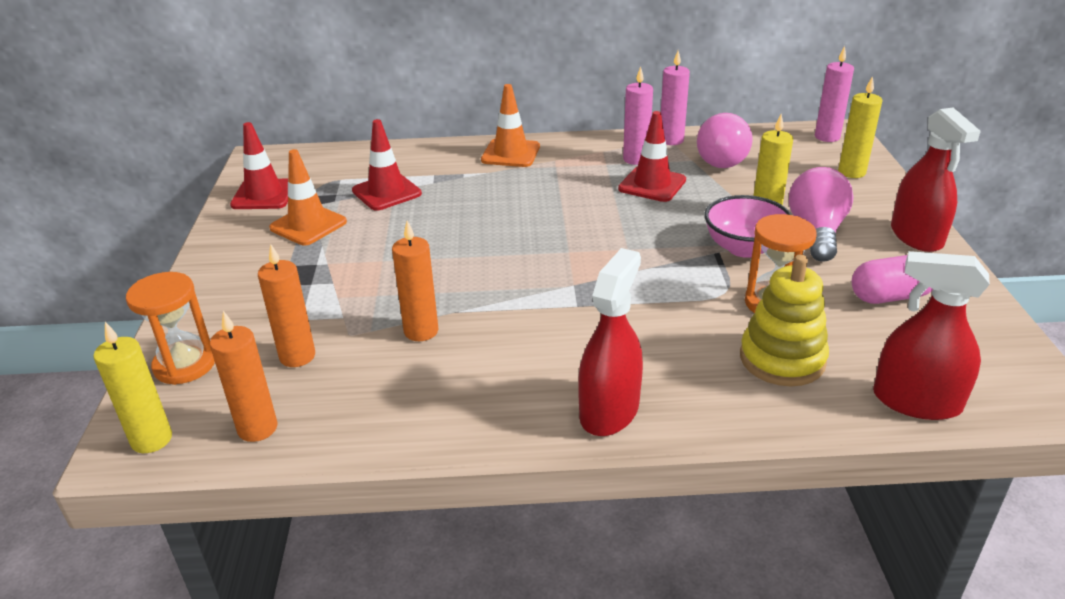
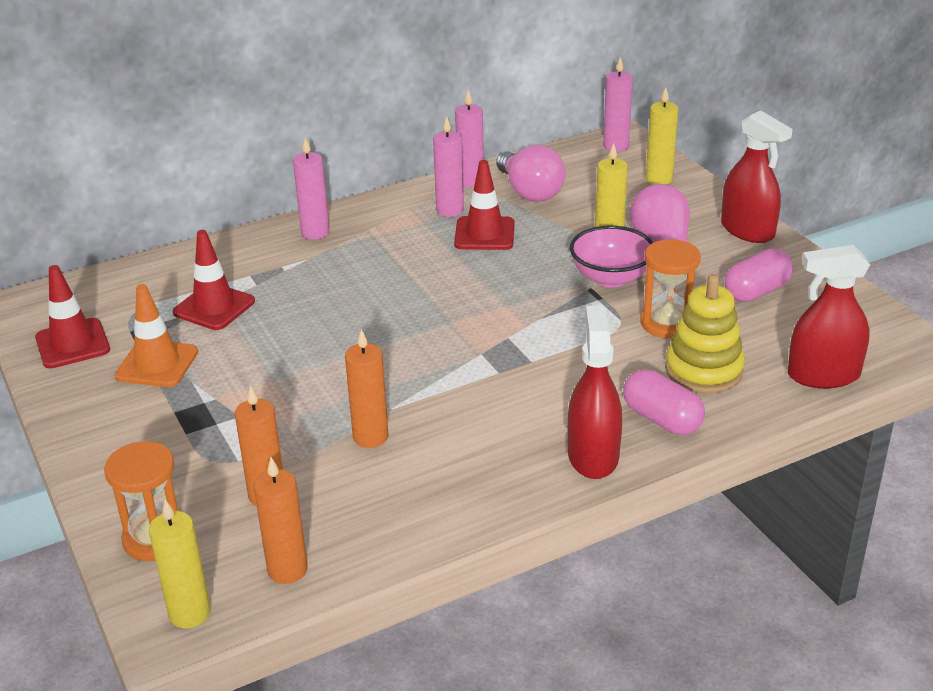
camera: 25 degrees left, 0 degrees up
orange traffic cone [481,84,540,167] -> pink candle [293,137,330,240]
none -> pink capsule [623,369,705,435]

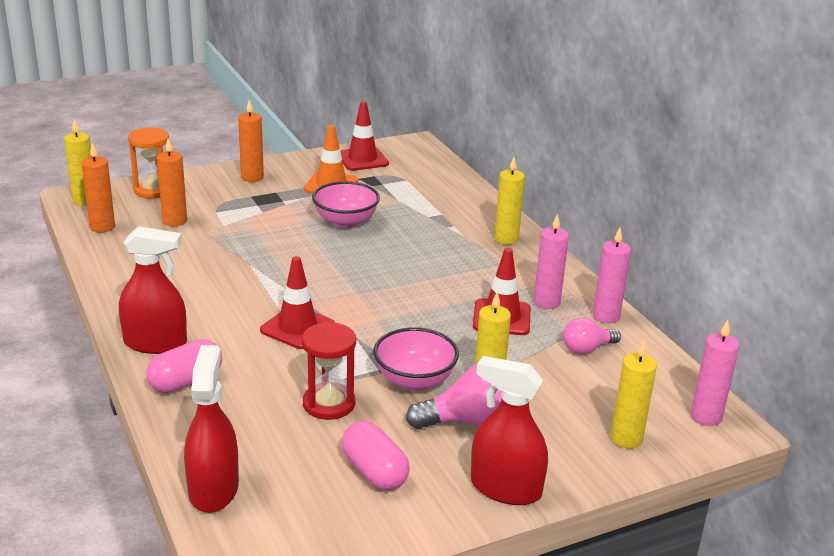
camera: 90 degrees right, 5 degrees down
red traffic cone [173,230,255,330] -> red traffic cone moved to [260,256,335,349]
pink candle [293,137,330,240] -> yellow candle [494,157,525,245]
orange candle [345,329,388,448] -> orange candle moved to [238,100,264,182]
pink light bulb [496,145,565,202] -> pink light bulb [563,318,621,354], size x0.62
orange hourglass [640,239,701,338] -> red hourglass [302,322,356,420]
yellow stacking toy [665,274,745,393] -> none
red spray bottle [721,111,793,243] -> red spray bottle turned 60 degrees clockwise [471,356,548,505]
none -> pink bowl [312,181,380,228]

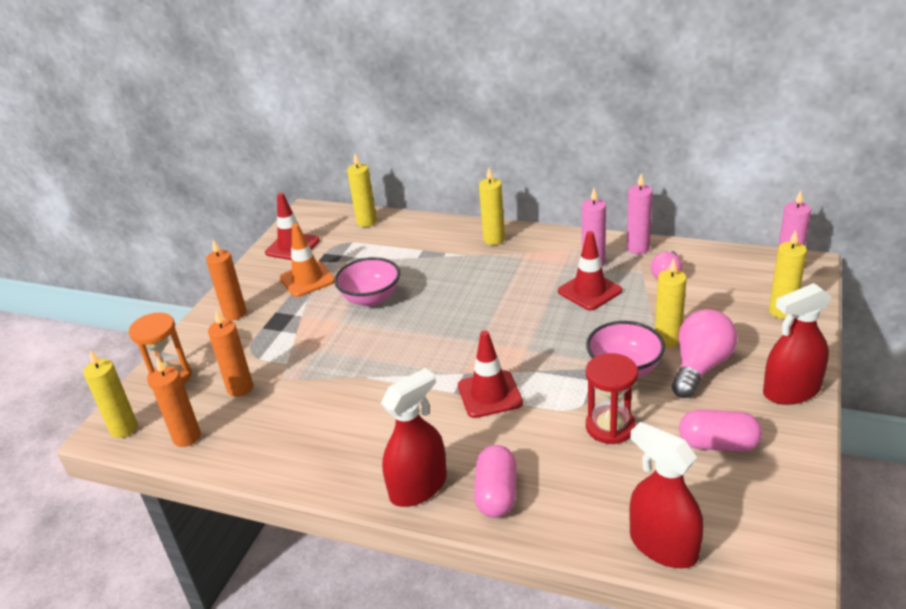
camera: 40 degrees left, 5 degrees up
none -> yellow candle [347,154,377,227]

